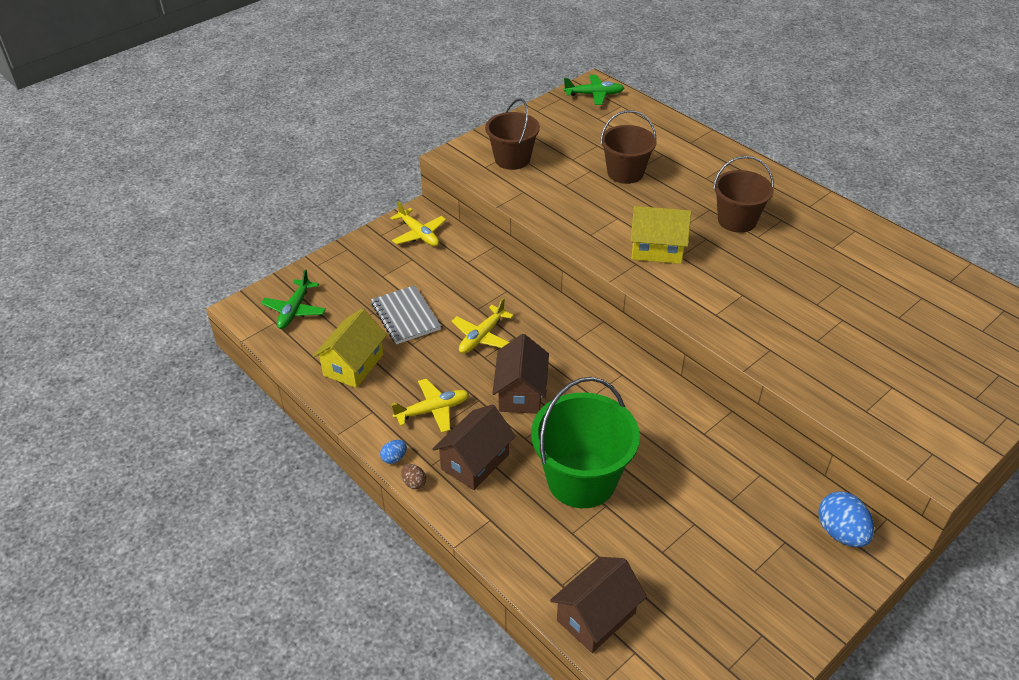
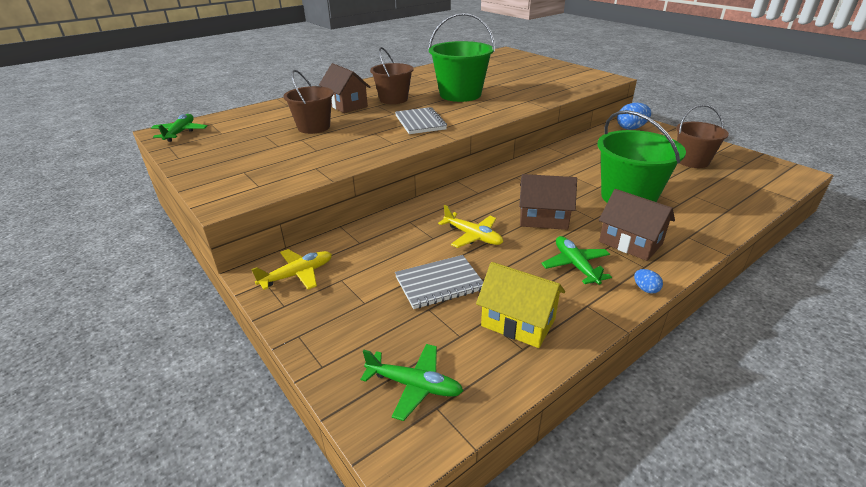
camera: 85 degrees left, 10 degrees down
yellow plane [391,378,469,433] -> green plane [541,236,612,285]
brown egg [401,464,426,489] -> none
brown bucket [485,98,540,170] -> brown bucket moved to [676,105,729,168]
brown house [550,557,647,653] -> brown house moved to [319,63,370,113]
yellow house [630,206,691,264] -> grey notebook [395,107,447,134]
none -> green bucket [428,13,495,102]

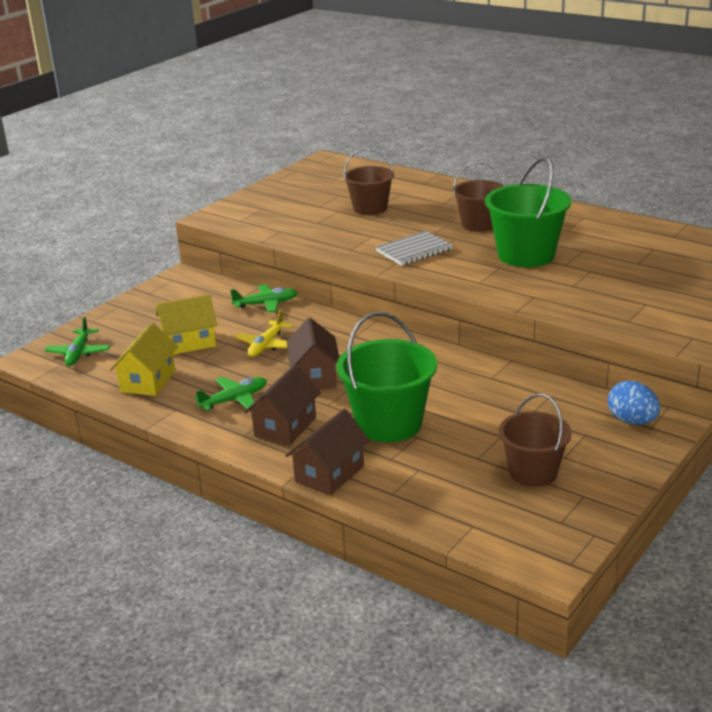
camera: 75 degrees right, 5 degrees down
green plane [151,114,207,142] -> green plane moved to [230,284,297,313]
yellow plane [251,249,332,290] -> none
brown house [319,63,370,113] -> brown house moved to [285,409,370,496]
grey notebook [395,255,483,309] -> yellow house [156,294,217,355]
blue egg [634,269,663,294] -> none

